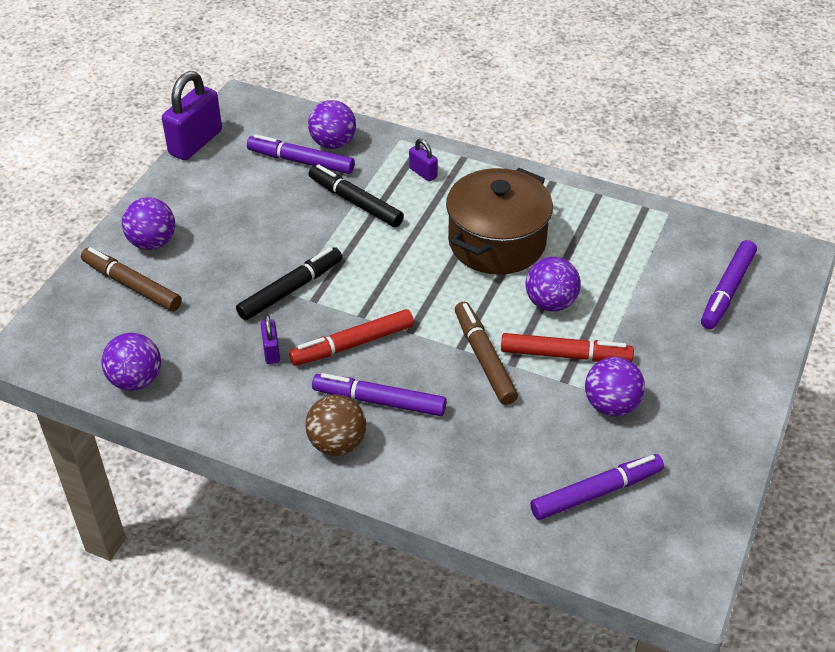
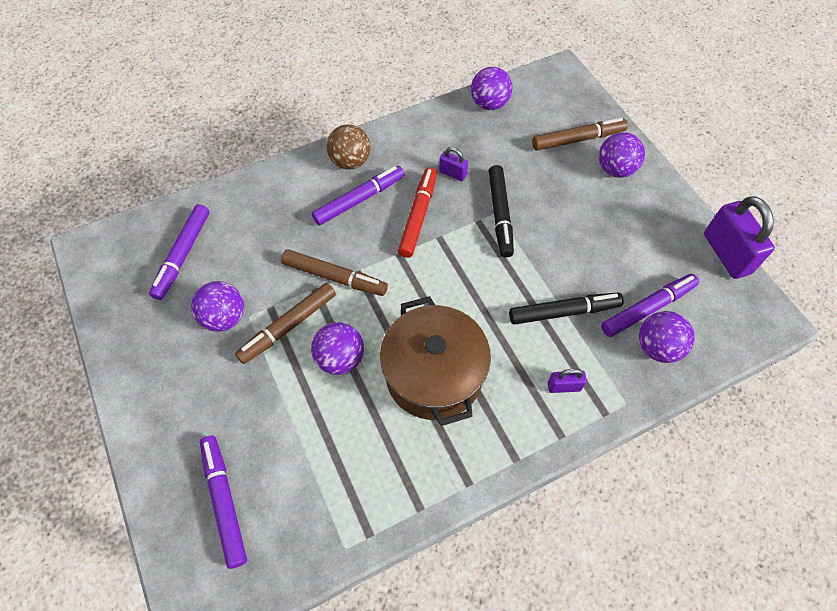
camera: 130 degrees right, 15 degrees up
red marker [501,333,634,362] -> brown marker [235,283,336,364]

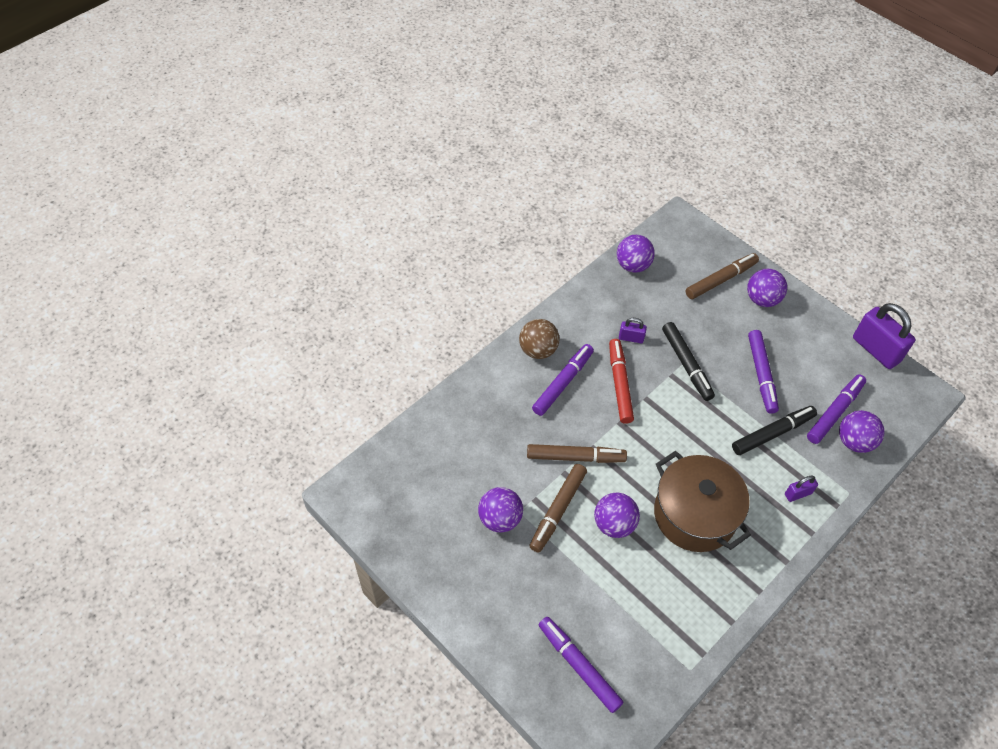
camera: 20 degrees left, 5 degrees down
purple marker [149,204,210,300] -> purple marker moved to [748,330,779,414]

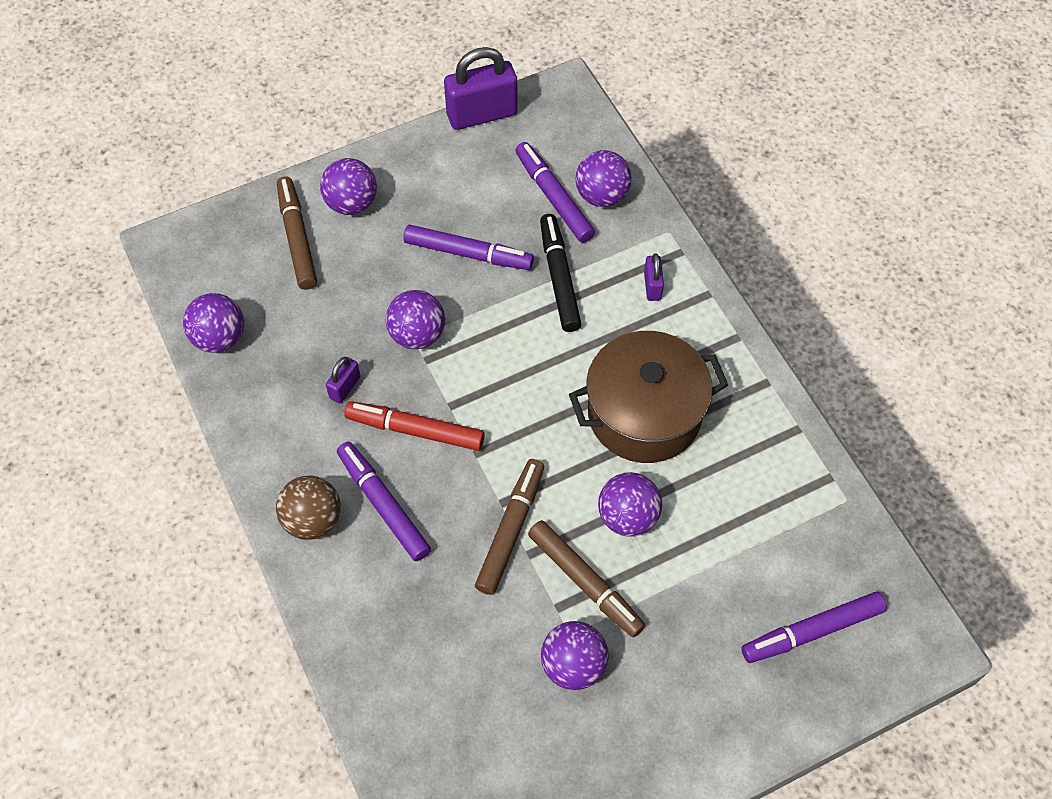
camera: 70 degrees left, 5 degrees up
black marker [662,322,715,401] -> purple ball [386,290,445,349]

